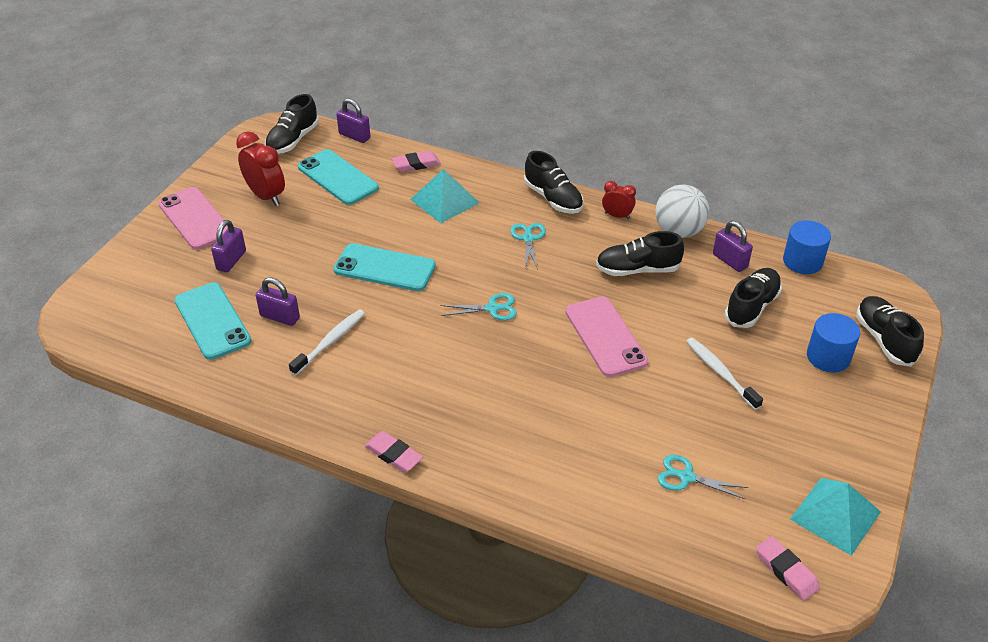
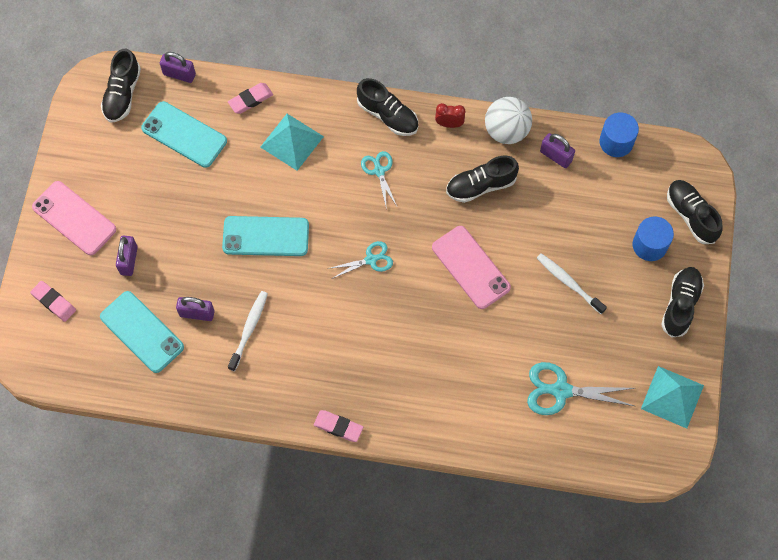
camera: 15 degrees left, 25 degrees up
red clock [236,131,285,206] -> none
turquoise scissors [657,455,748,499] -> turquoise scissors [527,362,635,415], size x1.62
black shoe [724,268,782,328] -> black shoe moved to [661,267,704,338]
pink eraser [756,536,820,600] -> pink eraser moved to [30,281,76,322]

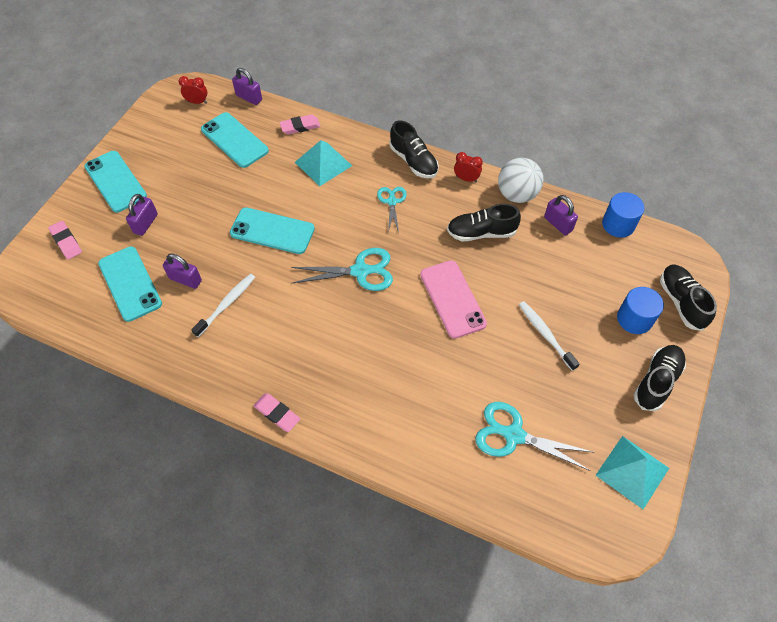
camera: 15 degrees right, 10 degrees down
pink phone [32,181,116,255] -> turquoise phone [84,151,147,213]
black shoe [101,49,141,123] -> red clock [179,76,207,104]
turquoise scissors [328,241,393,279] -> turquoise scissors [291,248,393,291], size x1.62

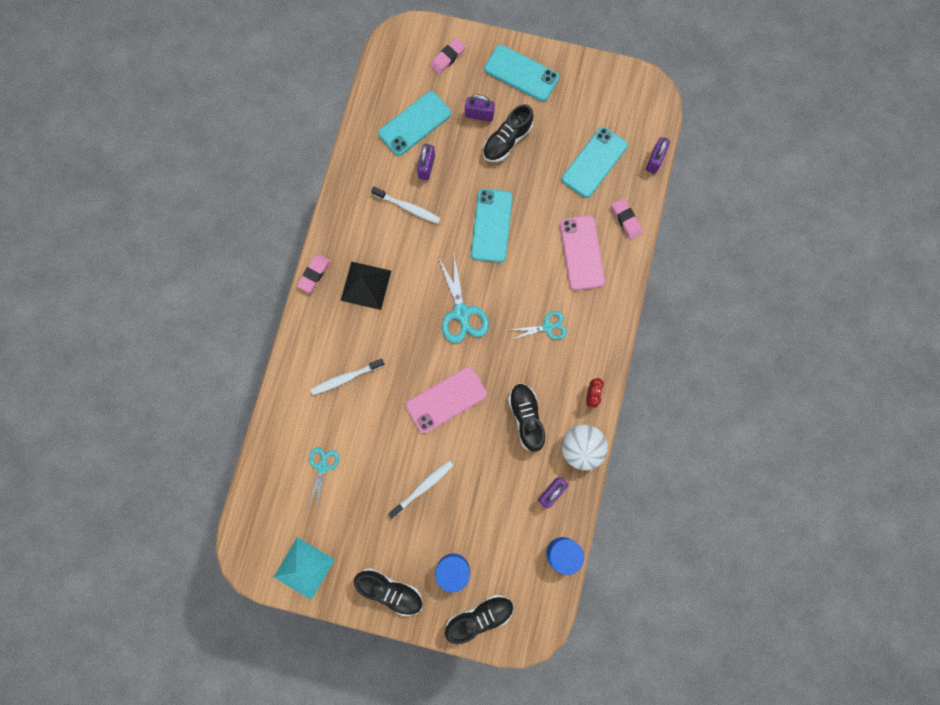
camera: 80 degrees right, 20 degrees up
turquoise phone [84,151,147,213] -> turquoise phone turned 75 degrees clockwise [484,45,559,102]
red clock [179,76,207,104] -> none
turquoise pyramid [295,140,352,186] -> pink phone [560,215,605,290]
black shoe [390,121,439,178] -> black shoe moved to [483,104,533,162]
turquoise scissors [475,402,593,471] -> turquoise scissors [308,447,339,509], size x0.62
none -> white toothbrush [310,359,384,395]
none -> black pyramid [341,262,391,310]

